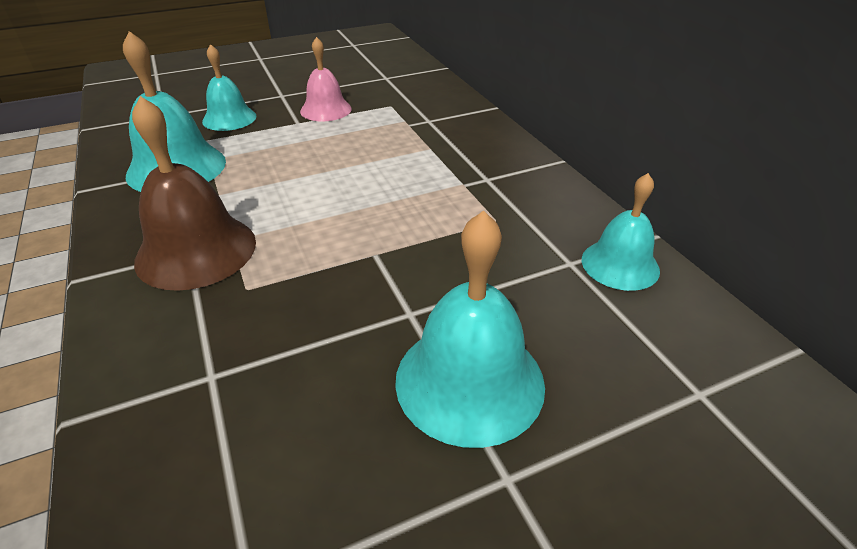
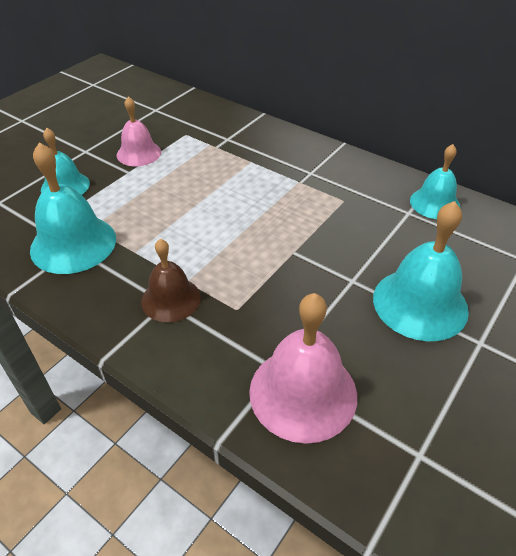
camera: 30 degrees left, 5 degrees up
brown bell [132,96,256,291] -> brown bell [141,239,201,322], size x0.64
none -> pink bell [249,293,357,444]

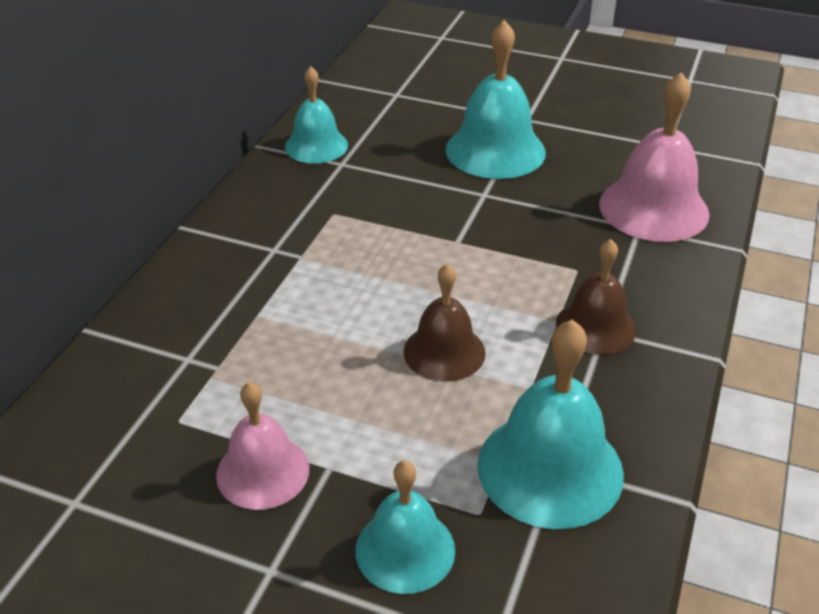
camera: 105 degrees left, 5 degrees down
none -> brown bell [404,264,486,382]

